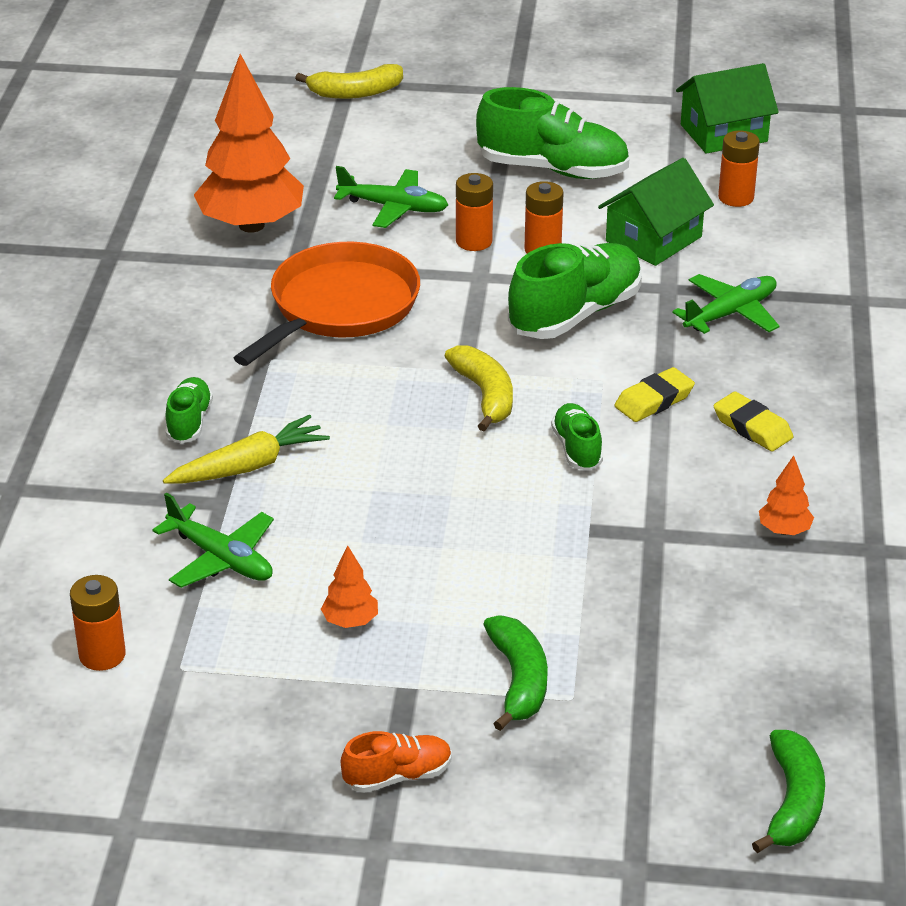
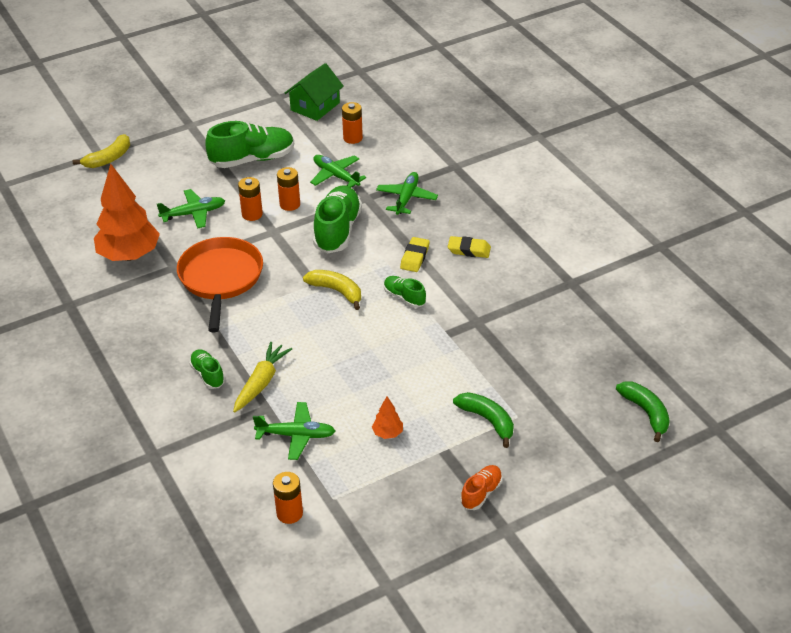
camera: 35 degrees left, 5 degrees up
green house [598,158,714,266] -> green plane [310,155,366,188]
orange tree [759,456,814,535] -> none

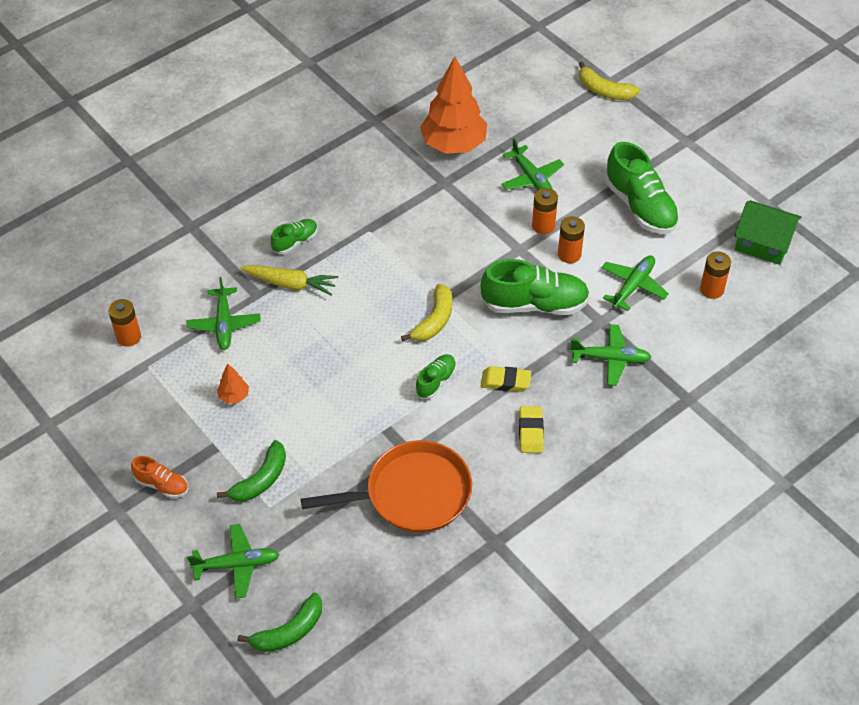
camera: 80 degrees right, 10 degrees up
orange pan [177,237,263,332] -> orange pan moved to [301,440,472,533]
none -> green plane [187,524,280,599]

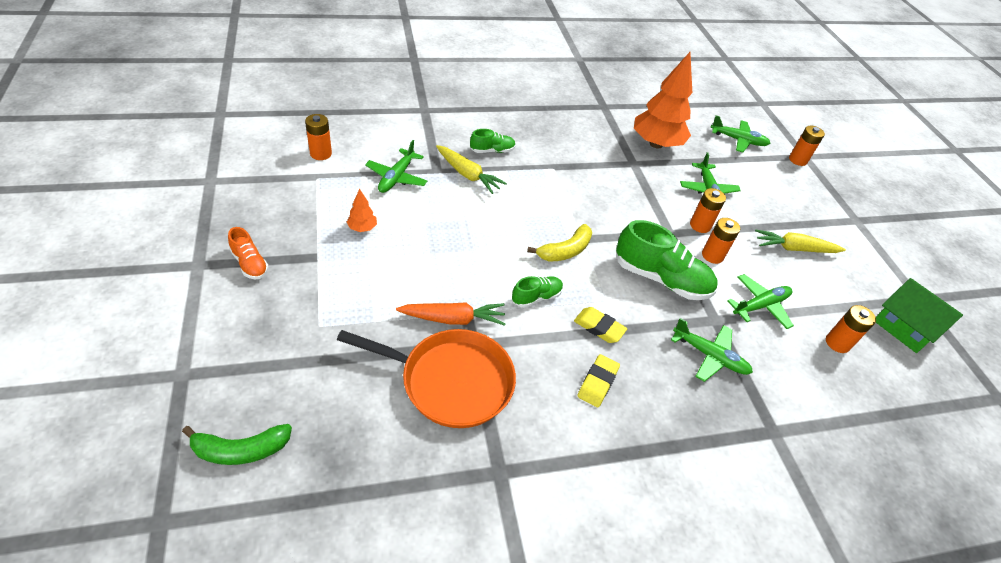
camera: 20 degrees right, 5 degrees down
green plane [187,524,280,599] -> green plane moved to [711,116,770,153]
green banana [217,440,286,502] -> none
yellow banana [579,61,640,100] -> orange battery [789,126,825,166]
green shoe [605,142,679,234] -> yellow carrot [755,229,846,253]
none -> orange carrot [396,303,505,326]

